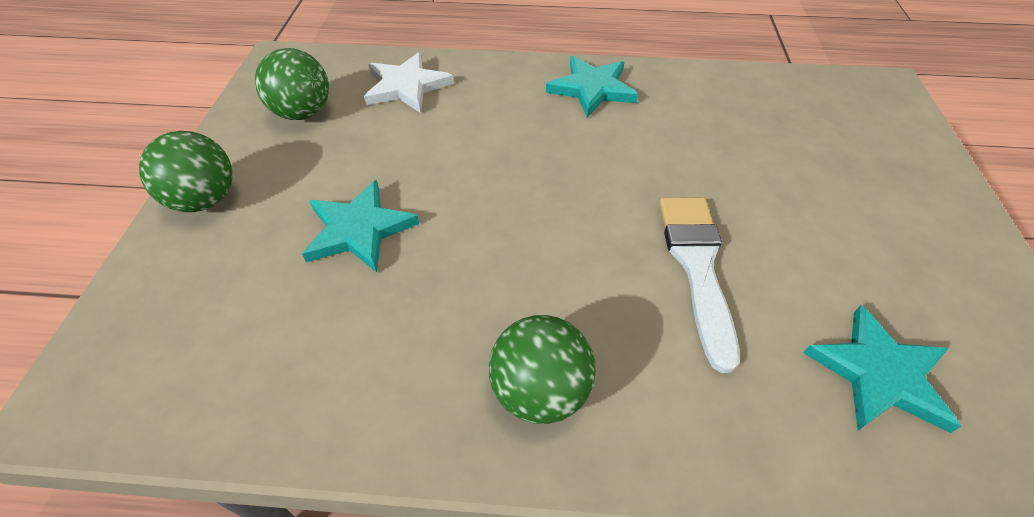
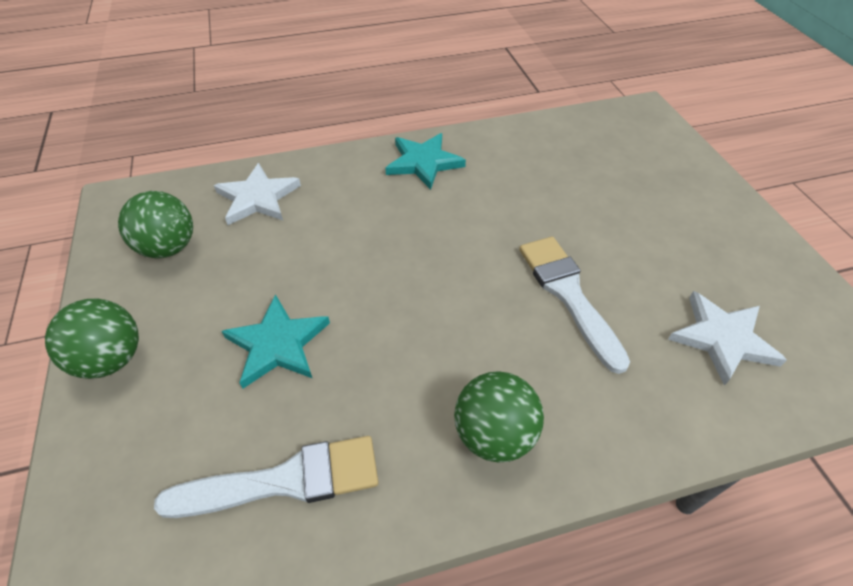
camera: 20 degrees left, 0 degrees up
turquoise star [803,305,961,433] -> white star [668,291,787,386]
none -> white brush [154,436,379,518]

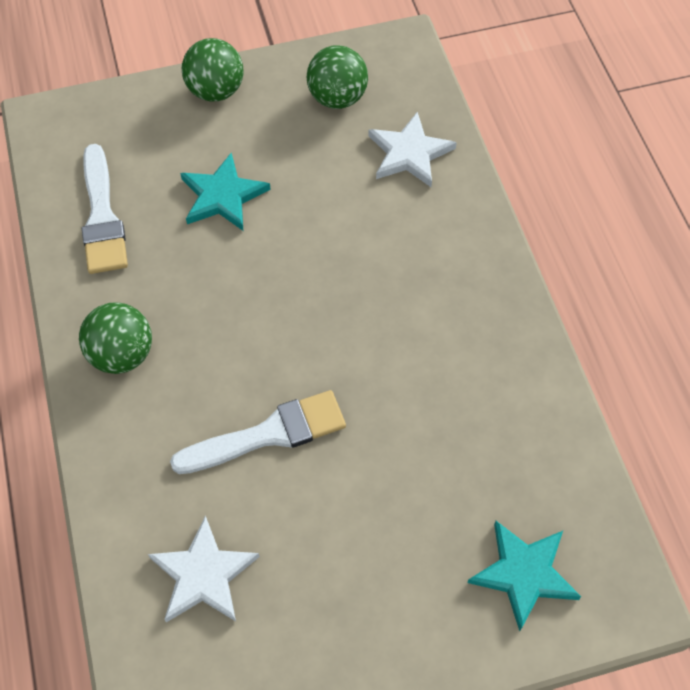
camera: 90 degrees right, 10 degrees up
turquoise star [385,133,466,190] -> turquoise star moved to [467,521,581,631]

